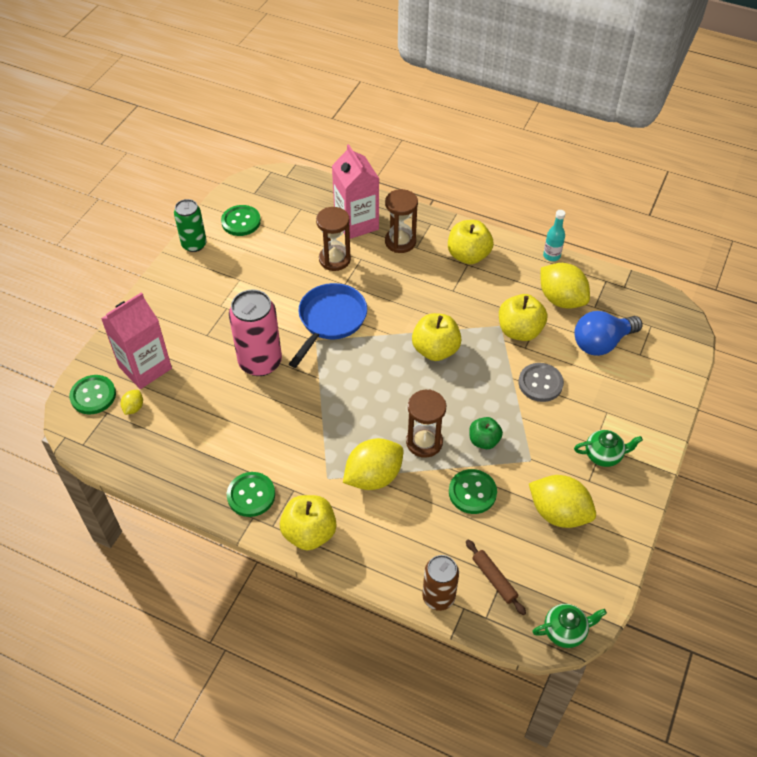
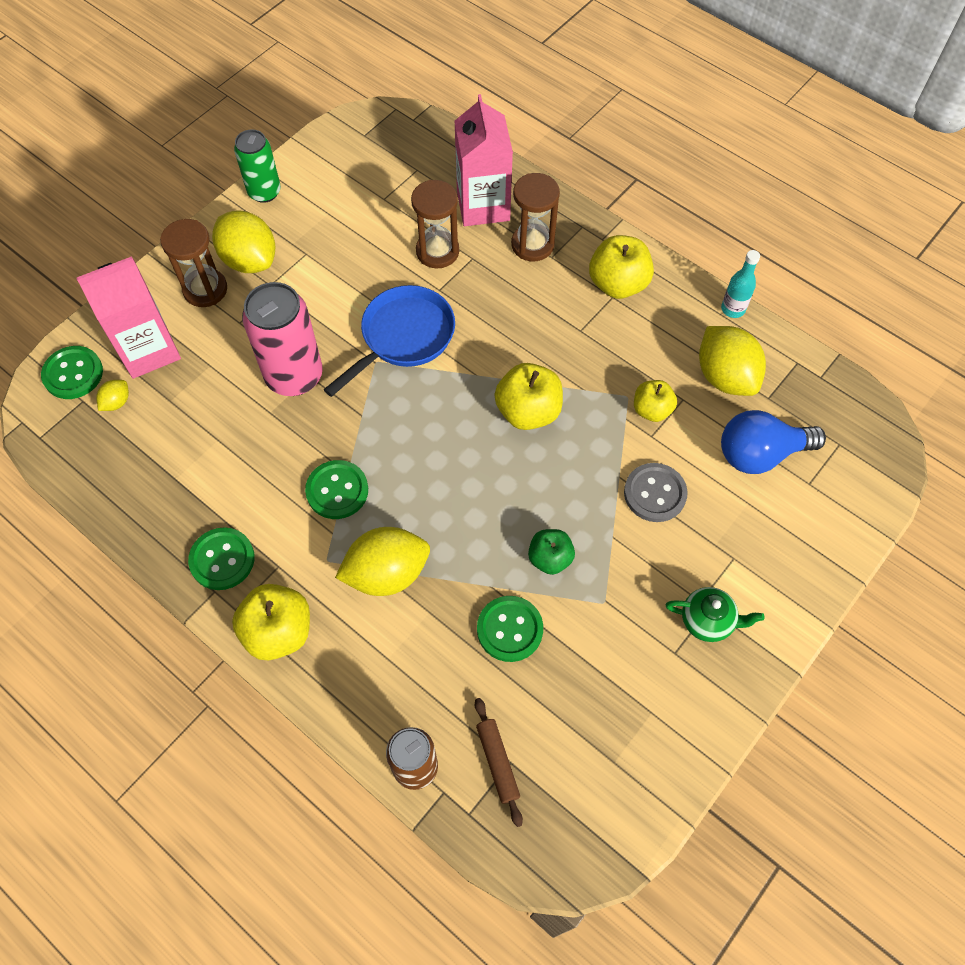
camera: 15 degrees right, 10 degrees up
green button [221,205,261,236] -> green button moved to [305,460,368,519]
brown hourglass [406,389,446,458] -> brown hourglass moved to [160,219,227,307]
yellow apple [499,294,547,341] -> yellow apple [634,380,677,422], size x0.63
yellow lemon [529,475,596,528] -> yellow lemon moved to [212,210,275,273]
green teapot [532,604,607,648] -> none

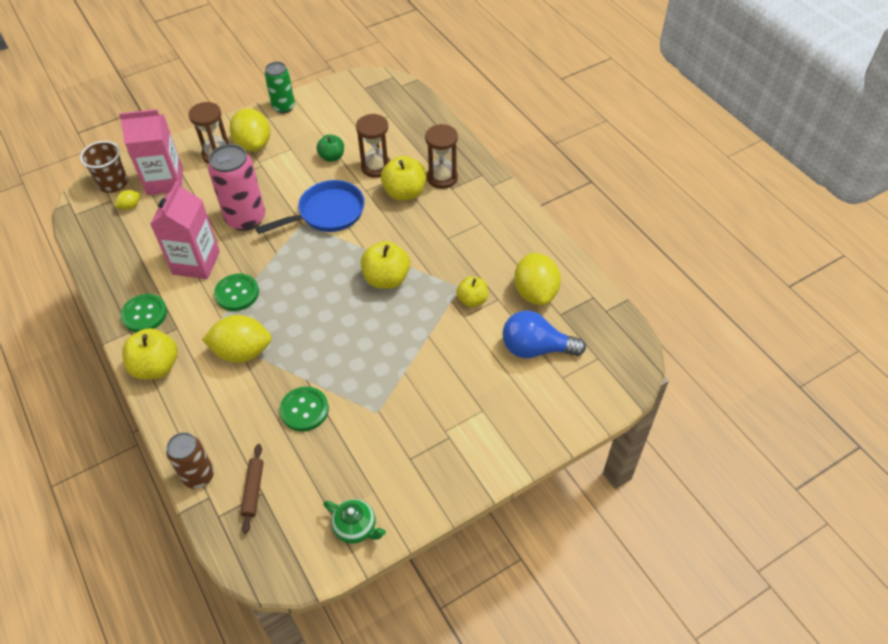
camera: 20 degrees right, 10 degrees down
green button [41,346,103,399] -> brown cup [80,141,128,193]
pink carton [454,94,513,226] -> pink carton moved to [150,181,220,279]
green apple [528,529,575,575] -> green apple moved to [317,134,344,162]
yellow apple [589,235,654,299] -> yellow apple moved to [381,156,426,200]
grey button [624,463,688,522] -> none
green teapot [666,587,765,642] -> green teapot moved to [323,499,386,543]
turquoise bottle [721,250,760,318] -> none

